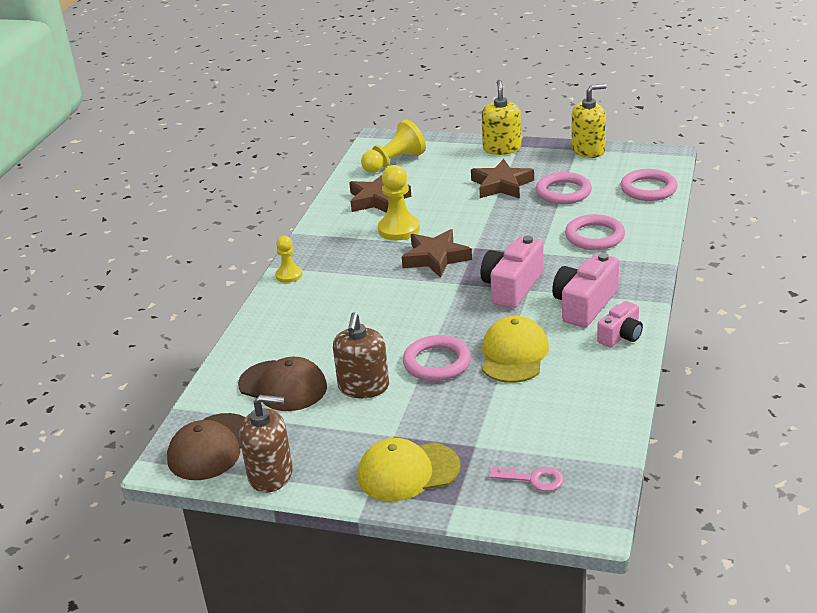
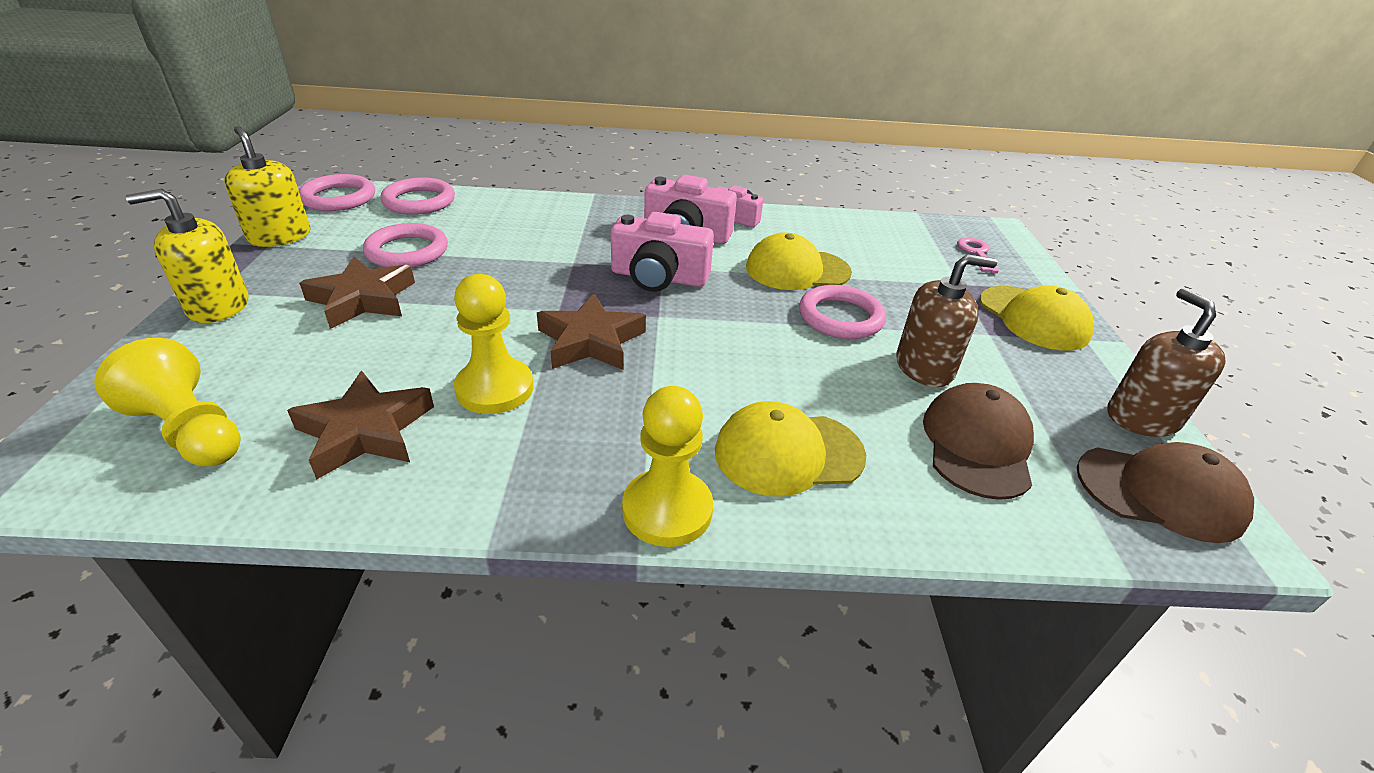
camera: 110 degrees left, 5 degrees up
yellow pawn [275,236,303,283] -> yellow pawn [622,386,713,547], size x1.65
pink ring [565,214,625,250] -> pink ring moved to [299,174,375,211]
none -> yellow cap [715,401,866,497]

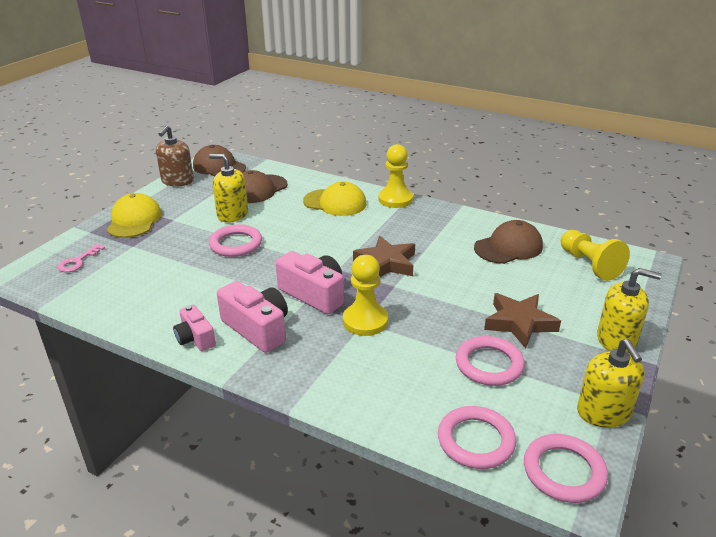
camera: 150 degrees left, 5 degrees down
brown star [287,371,434,479] -> brown cap [474,220,543,264]
yellow pawn [454,274,533,414] -> yellow pawn moved to [343,255,388,336]
yellow cap [746,232,852,290] -> none
brown soap dispenser [896,254,997,387] -> yellow soap dispenser [209,154,248,223]

